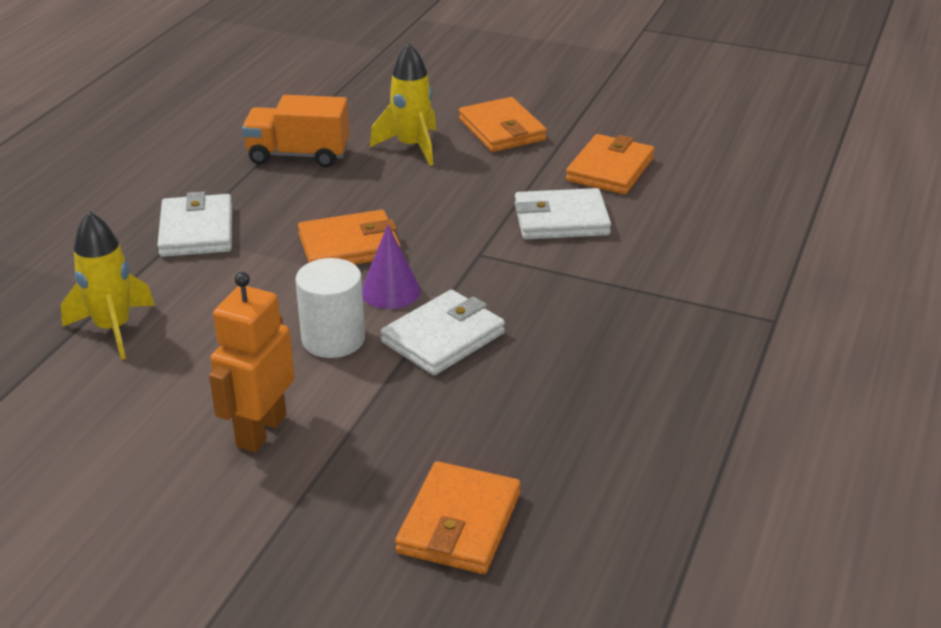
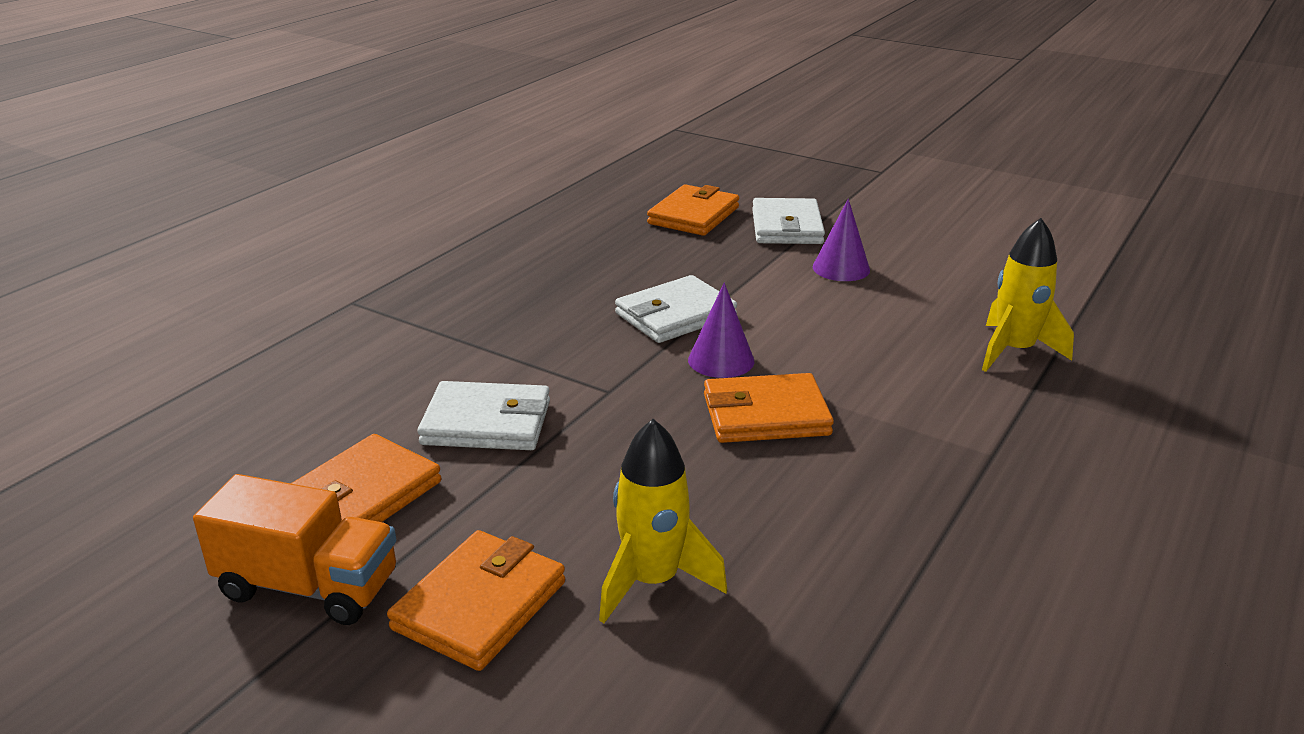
camera: 170 degrees left, 5 degrees down
white wallet [157,191,232,257] -> white wallet moved to [752,198,825,244]
orange robot [209,272,295,452] -> purple cone [813,199,870,281]
orange truck [242,95,350,168] -> orange truck moved to [193,474,396,625]
white cylinder [296,258,365,358] -> none
orange wallet [459,97,547,152] -> orange wallet turned 45 degrees clockwise [387,530,565,671]

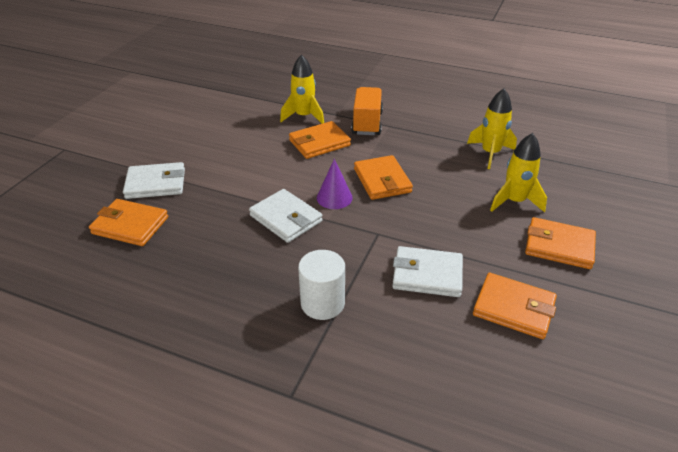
camera: 100 degrees left, 10 degrees up
orange truck [193,474,396,625] -> orange truck moved to [351,87,383,135]
white wallet [417,381,550,450] -> white wallet turned 75 degrees counterclockwise [392,246,463,297]
purple cone [813,199,870,281] -> none
none -> orange wallet [289,121,351,159]
none -> white cylinder [298,250,345,320]
none -> yellow rocket [467,89,517,169]

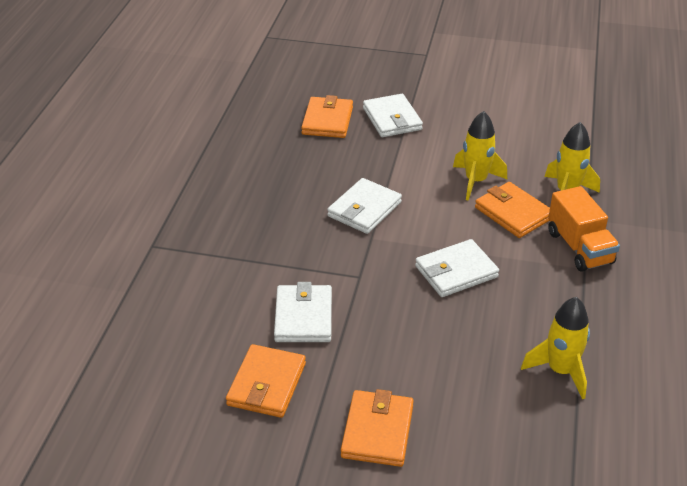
camera: 80 degrees right, 0 degrees up
white cylinder [298,250,345,320] -> none
purple cone [317,159,353,209] -> none
orange truck [351,87,383,135] -> orange truck turned 75 degrees clockwise [548,186,620,272]
orange wallet [354,155,413,200] -> white wallet [415,239,499,297]
yellow rocket [490,133,547,213] -> yellow rocket moved to [453,111,507,201]

